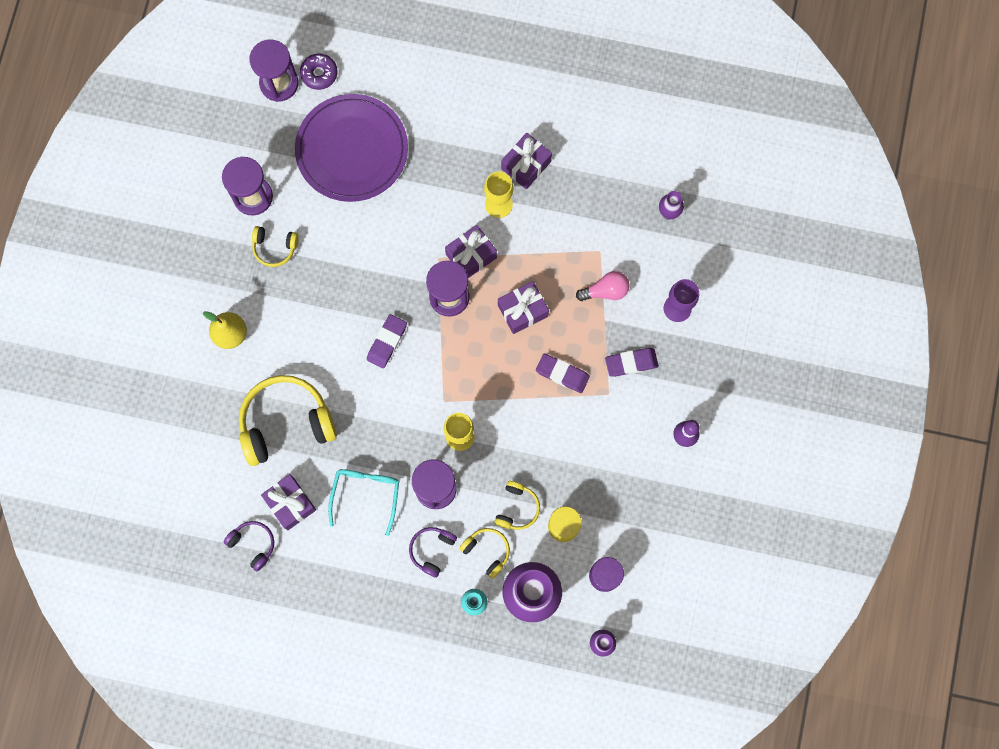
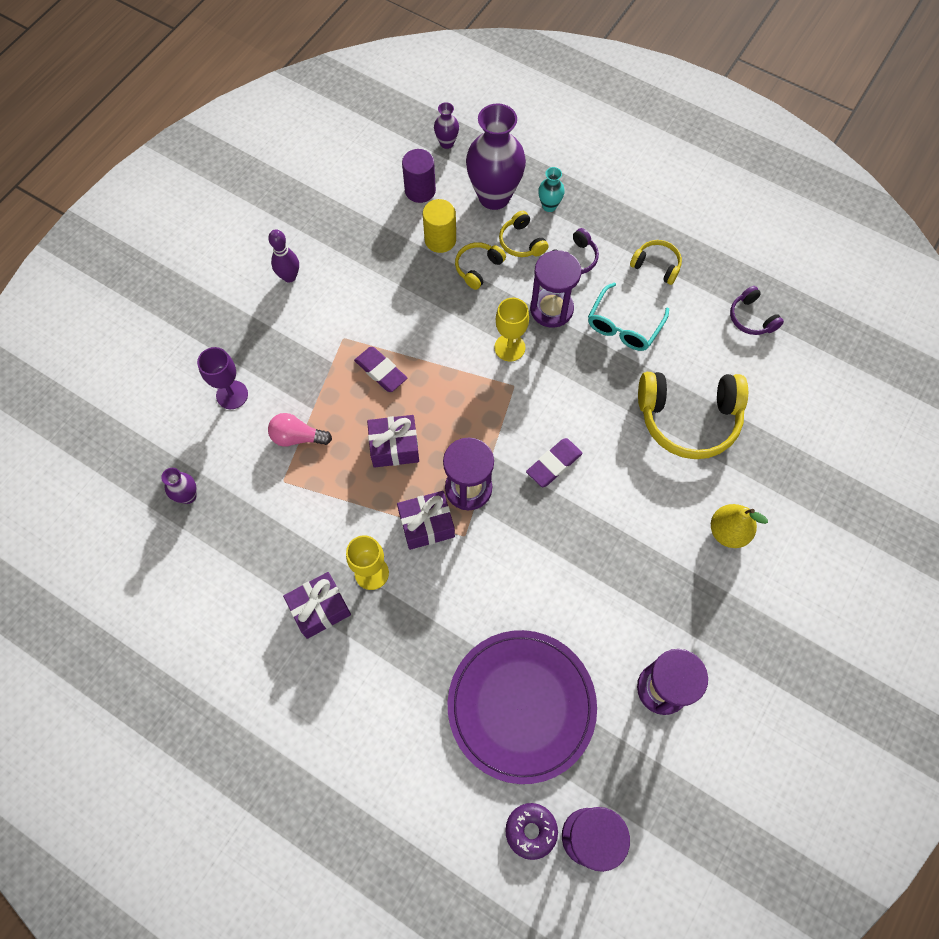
camera: 160 degrees left, 10 degrees down
yellow headphones [252,226,299,267] -> yellow headphones moved to [630,240,682,285]
purple gift [261,474,316,530] -> none
purple eraser [605,348,659,377] -> none

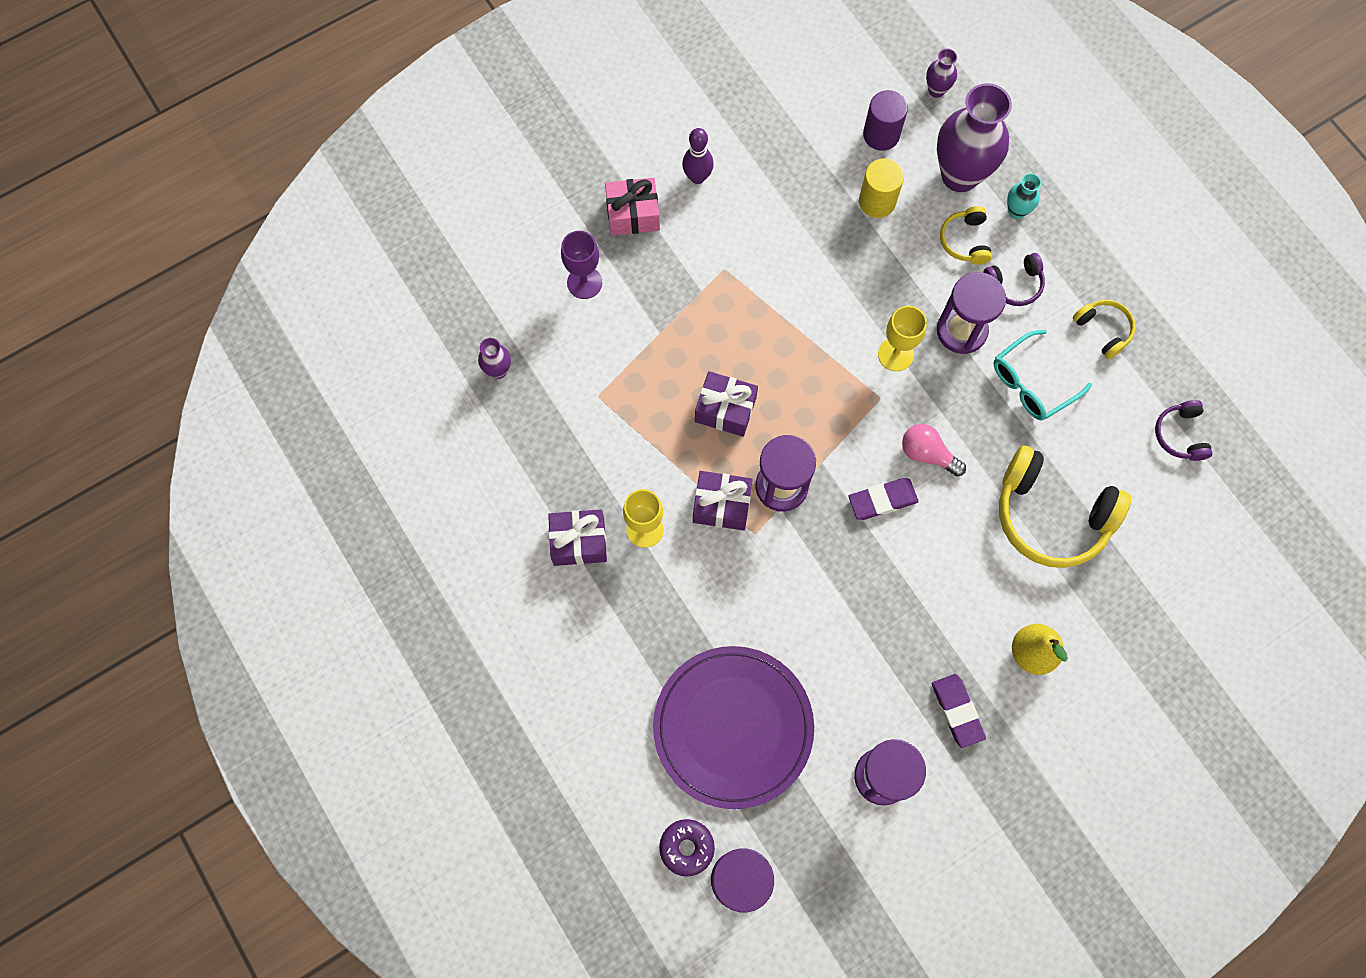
camera: 25 degrees right, 5 degrees up
pink light bulb [268,413,332,447] -> pink light bulb moved to [902,424,966,477]
purple eraser [354,347,407,392] -> purple eraser moved to [932,674,986,748]
yellow headphones [455,242,506,290] -> none
none -> pink gift [605,178,660,236]

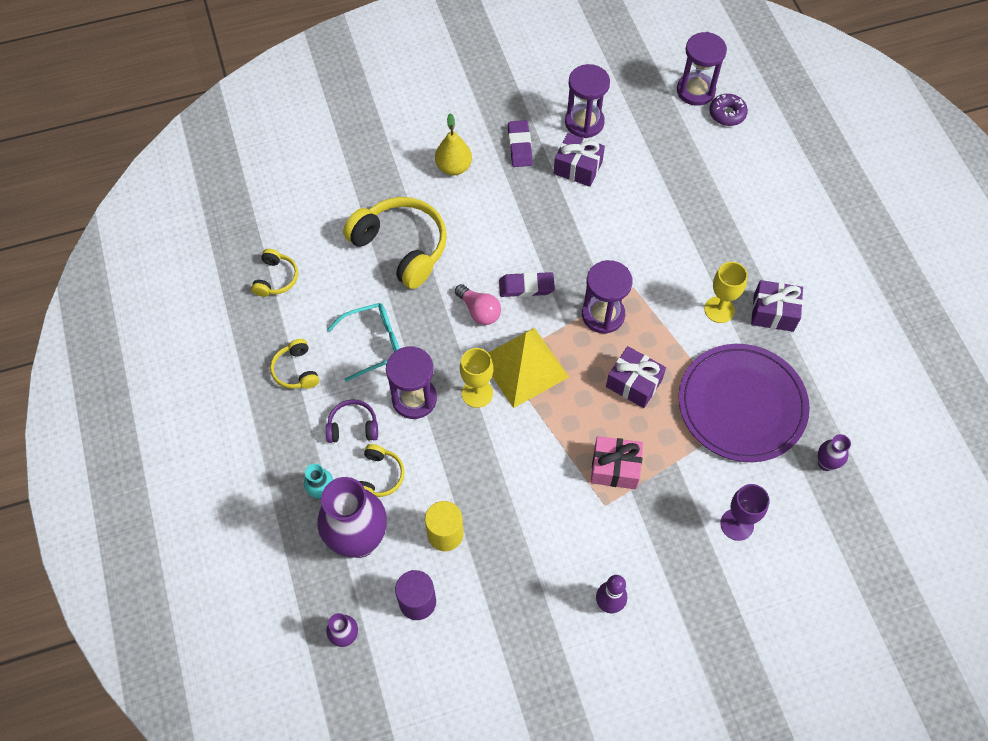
camera: 165 degrees left, 10 degrees down
pink gift [605,178,660,236] -> pink gift moved to [591,436,643,489]
purple plate [653,646,814,809] -> purple plate moved to [679,344,810,462]
purple gift [693,471,753,531] -> purple gift moved to [554,133,605,187]
purple headphones [1155,400,1213,461] -> yellow headphones [251,249,298,297]
none -> yellow pyramid [488,328,569,408]

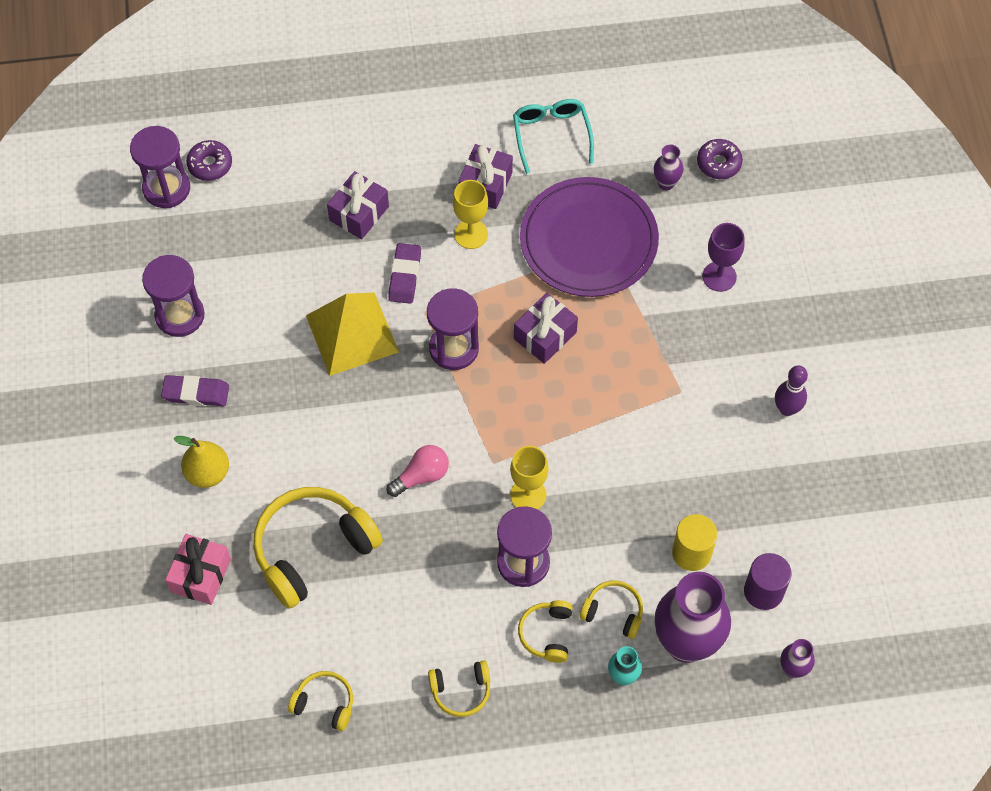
camera: 80 degrees left, 0 degrees up
purple headphones [326,400,378,443] -> yellow headphones [518,600,573,663]
turquoise glasses [327,303,400,382] -> turquoise glasses moved to [513,99,594,174]
yellow pyramid [488,328,569,408] -> yellow pyramid moved to [306,292,399,376]
purple eraser [499,272,555,297] -> purple eraser moved to [388,243,421,304]
purple gift [554,133,605,187] -> purple gift moved to [327,171,389,239]
pink gift [591,436,643,489] -> pink gift moved to [165,534,231,605]
none -> purple donut [697,139,743,179]

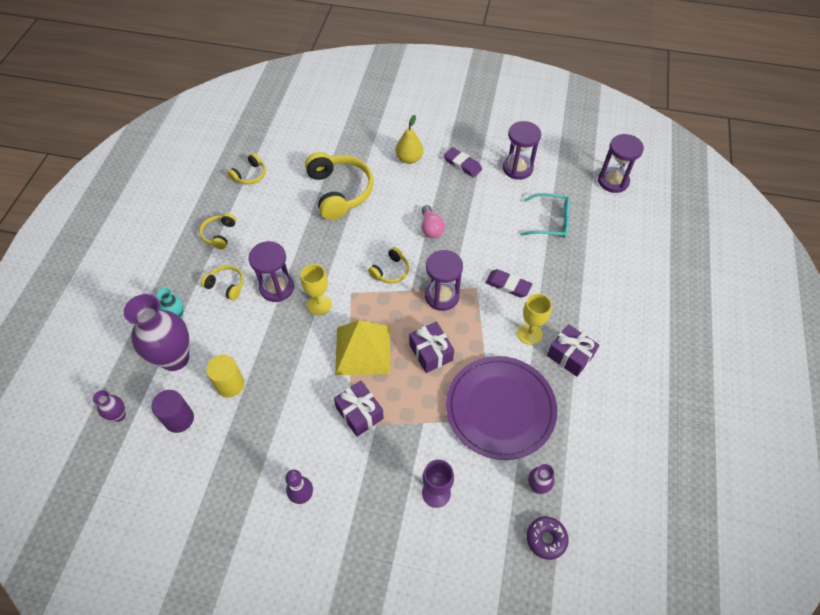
camera: 110 degrees right, 5 degrees down
purple eraser [161,375,229,406] -> purple eraser turned 75 degrees counterclockwise [444,147,482,178]
pink gift [165,534,231,605] -> none
purple donut [186,140,232,181] -> none
yellow pyramid [306,292,399,376] -> yellow pyramid moved to [335,320,390,375]
purple gift [327,171,389,239] -> purple gift moved to [334,381,384,437]
pink light bulb [387,445,449,497] -> pink light bulb moved to [421,205,445,238]
turquoise glasses [513,99,594,174] -> turquoise glasses moved to [520,193,570,238]
yellow headphones [580,581,643,639] -> yellow headphones moved to [368,247,409,283]

